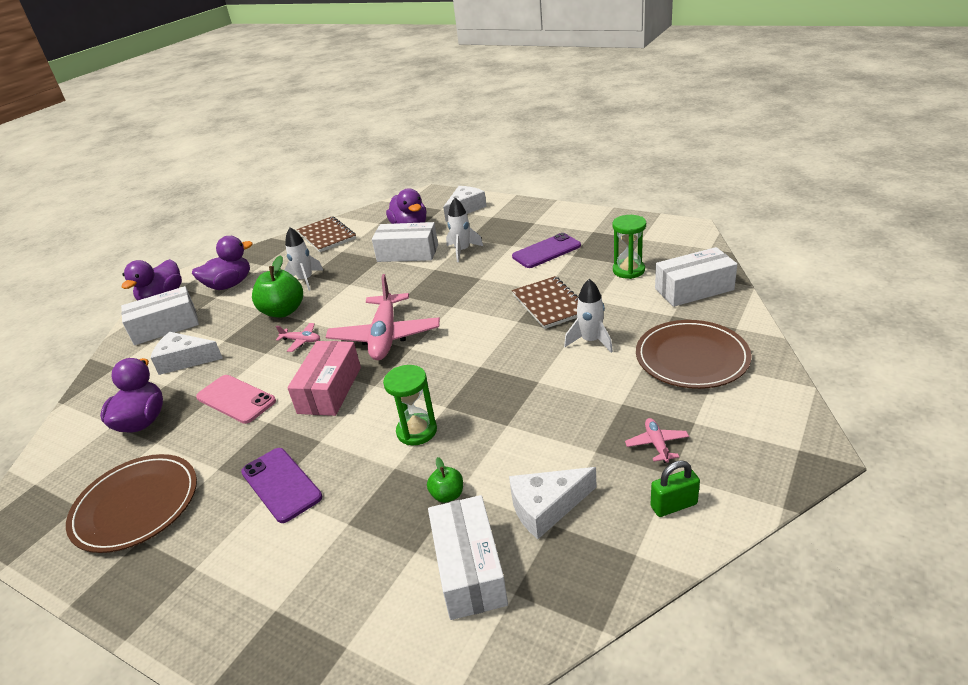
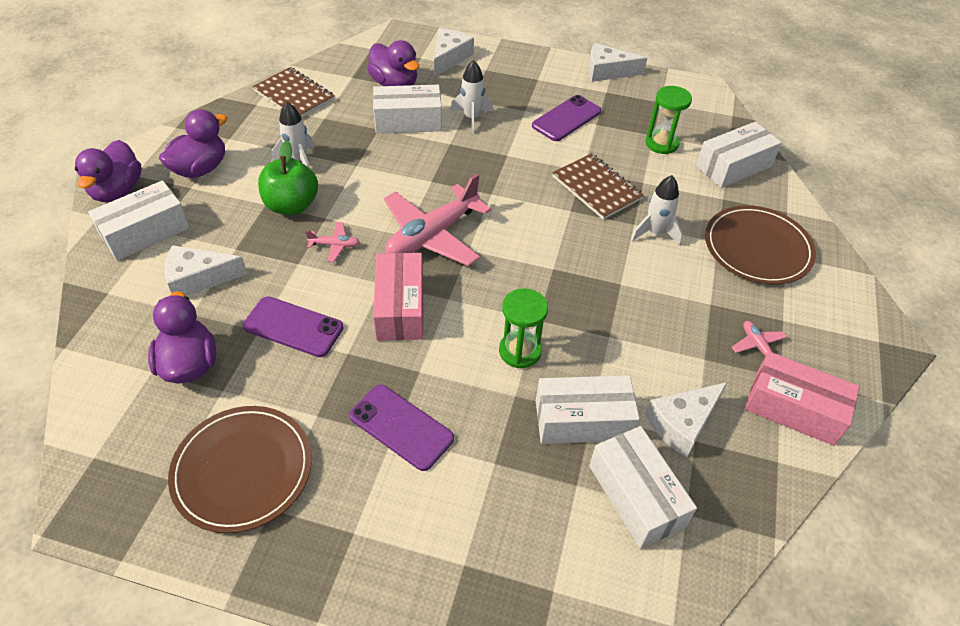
camera: 20 degrees left, 15 degrees up
pink phone [196,375,276,424] -> purple phone [243,296,343,357]
pink plane [326,274,440,360] -> pink plane turned 60 degrees clockwise [384,174,491,266]
green apple [427,457,463,503] -> white box [536,375,640,444]
green padlock [651,460,700,517] -> pink box [745,351,860,446]
none -> white cheese [588,43,647,82]

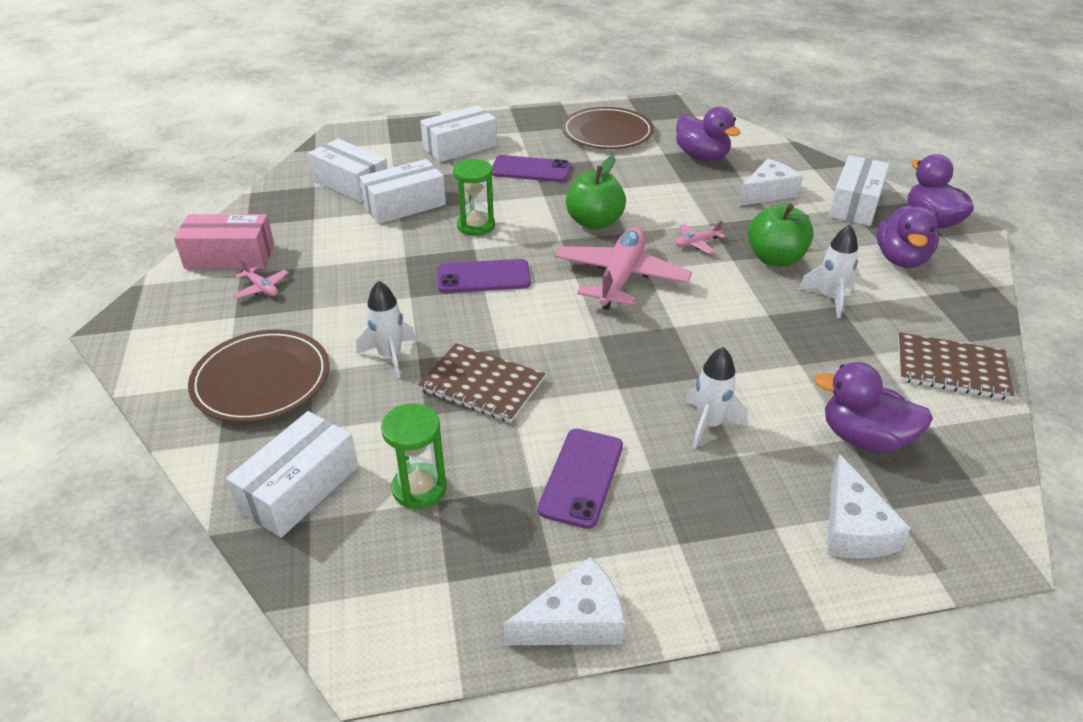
camera: 155 degrees right, 10 degrees down
purple phone [243,296,343,357] -> purple phone moved to [438,259,531,293]
white box [373,85,442,134] -> white box moved to [420,105,497,162]
pink box [373,253,423,340] -> green apple [566,156,626,230]
white cheese [645,382,727,457] -> none

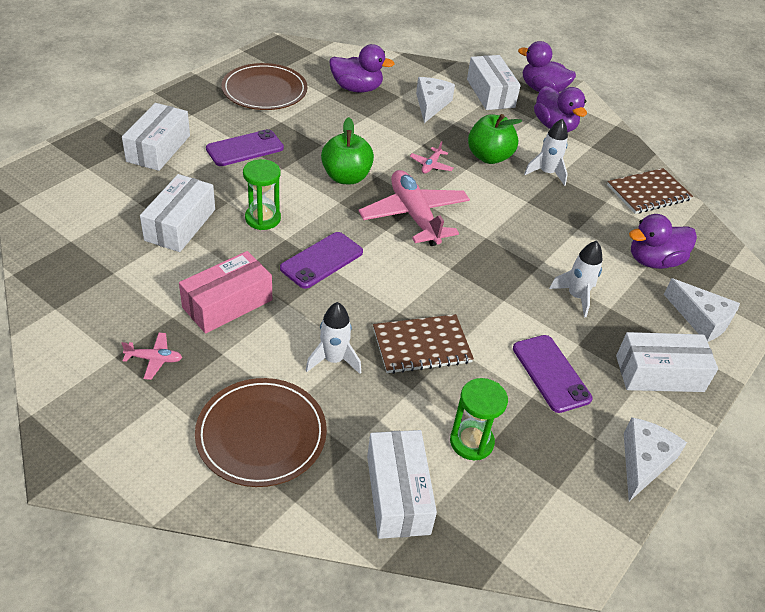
camera: 45 degrees left, 5 degrees up
pink box [174,214,274,269] -> pink box moved to [179,251,272,334]
white box [308,139,388,203] -> white box moved to [616,332,718,392]

